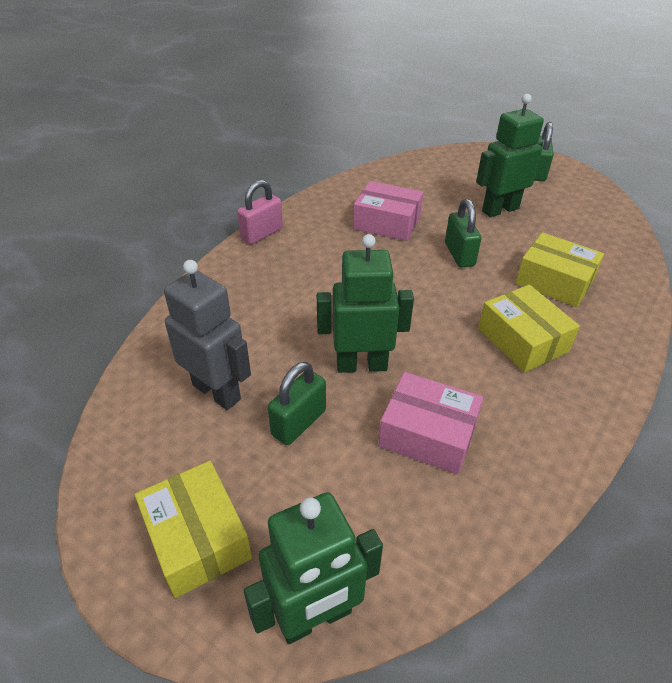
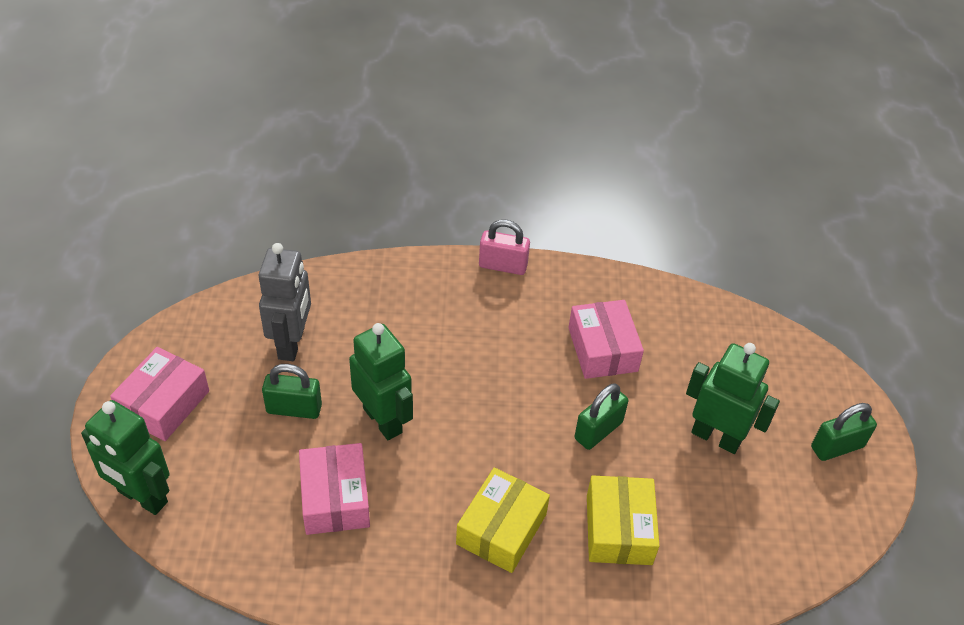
camera: 55 degrees right, 5 degrees up
yellow box [135,461,252,598] -> pink box [110,347,209,441]

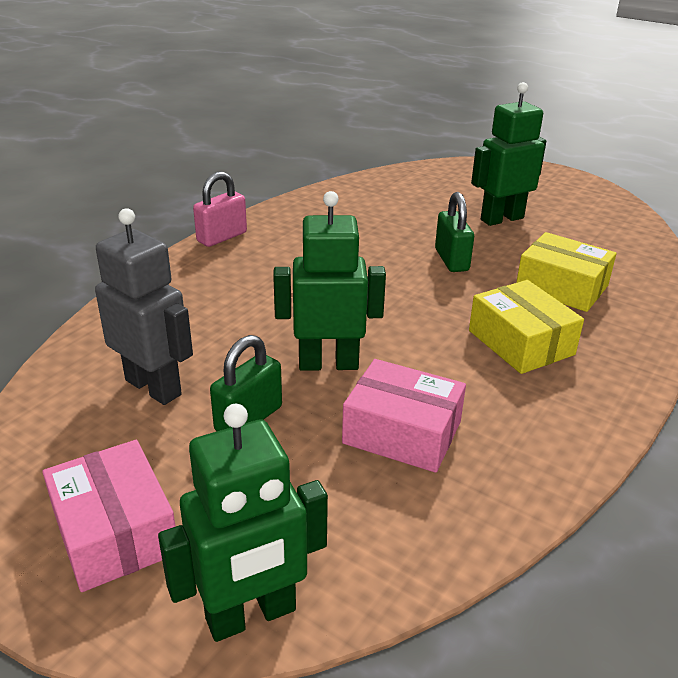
camera: 55 degrees left, 15 degrees down
pink box [568,300,644,379] -> none
green padlock [811,403,877,461] -> none

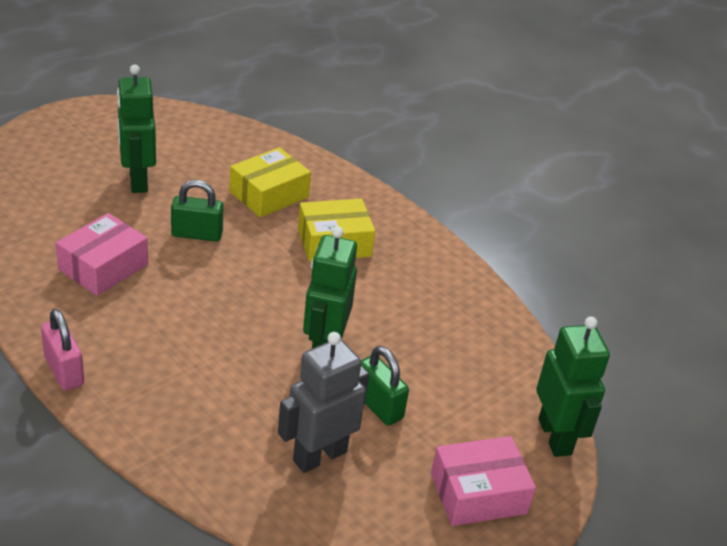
camera: 80 degrees left, 5 degrees up
pink box [342,359,466,473] -> pink box moved to [56,213,148,296]

